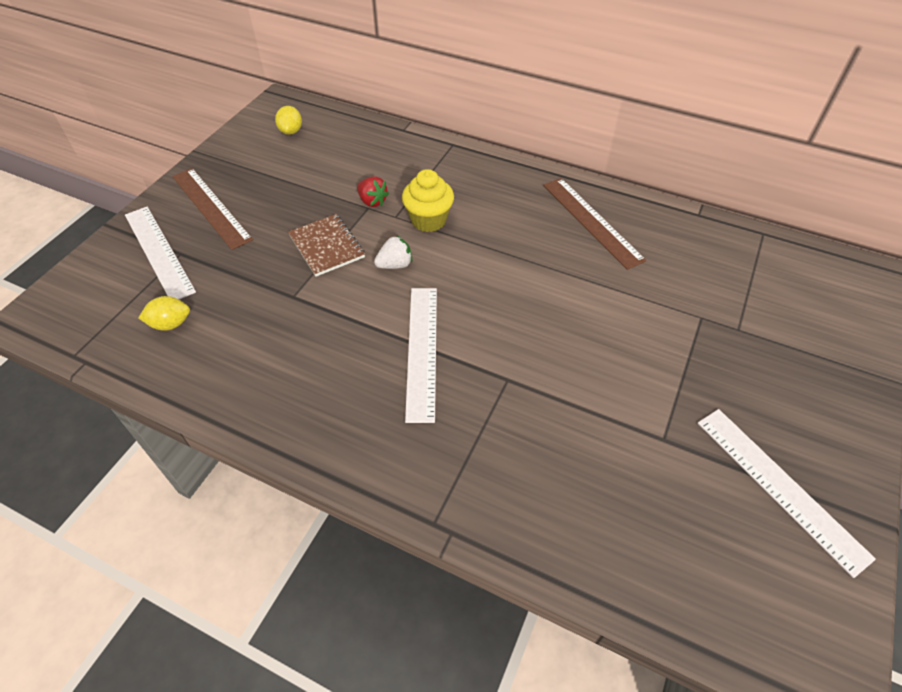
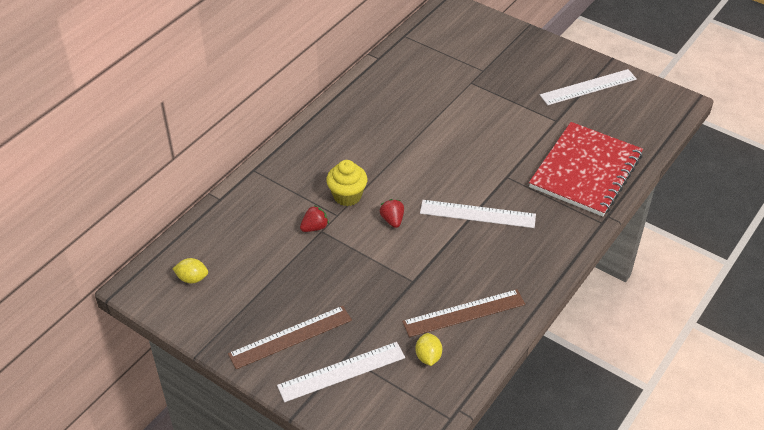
camera: 80 degrees left, 5 degrees down
brown notebook [288,214,365,276] -> none
white strawberry [374,236,412,269] -> red strawberry [380,199,404,228]
brown ruler [543,178,647,270] -> brown ruler moved to [402,289,525,337]
none -> red notebook [529,122,643,217]

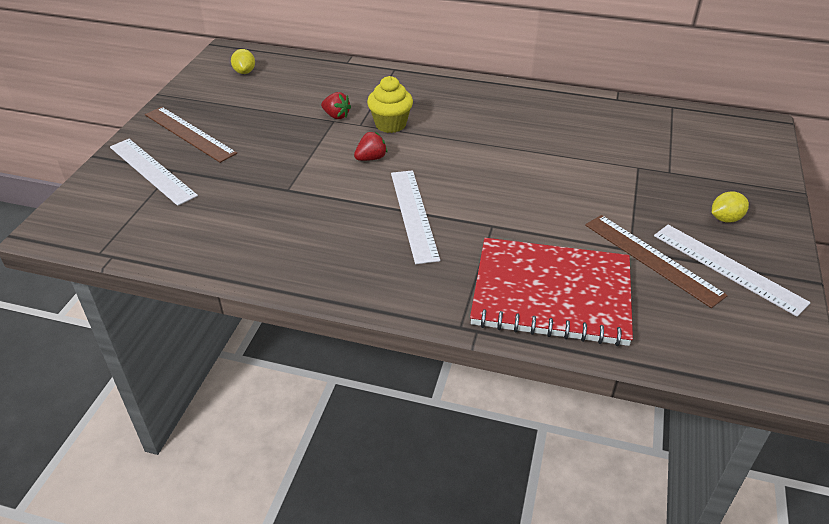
camera: 70 degrees right, 5 degrees down
brown ruler [402,289,525,337] -> brown ruler moved to [585,215,728,308]
yellow lemon [415,333,442,366] -> yellow lemon moved to [712,191,749,223]

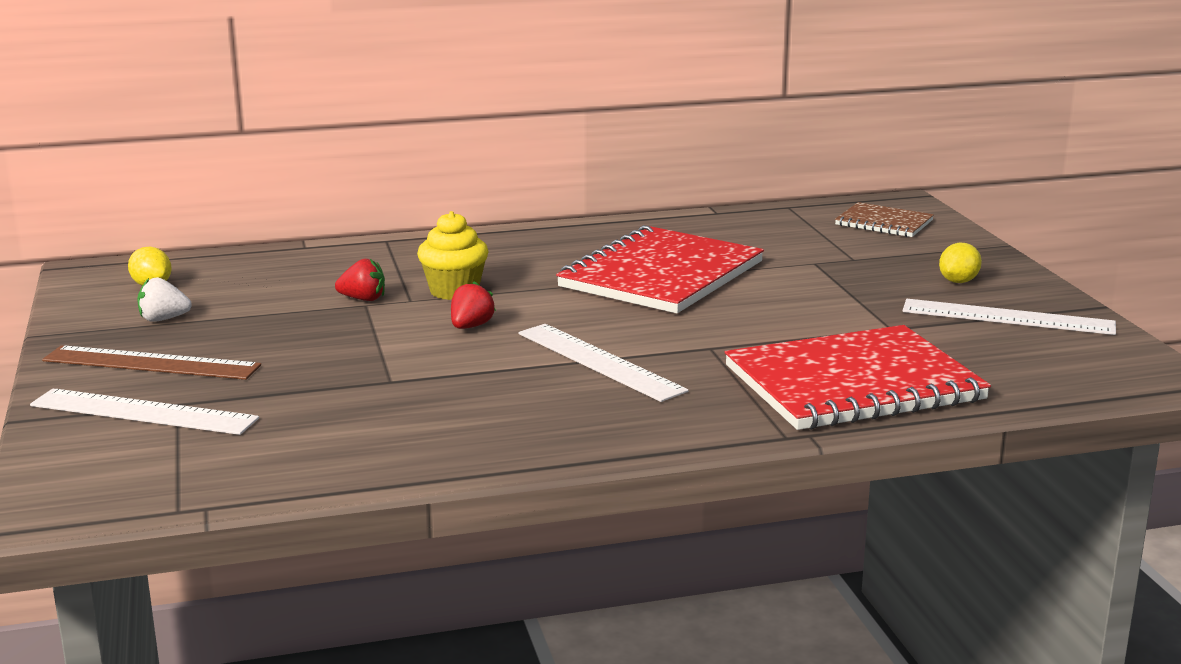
camera: 30 degrees left, 20 degrees down
brown ruler [585,215,728,308] -> none
none -> white strawberry [137,277,192,322]
none -> red notebook [556,225,764,313]
none -> brown notebook [835,202,934,237]

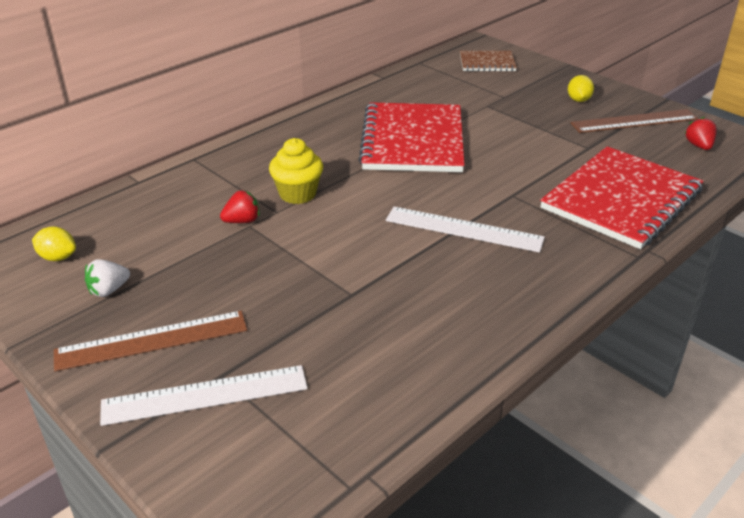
camera: 30 degrees left, 15 degrees up
red strawberry [451,281,496,329] -> red strawberry moved to [685,117,717,150]
white ruler [903,299,1116,335] -> brown ruler [571,109,698,133]

